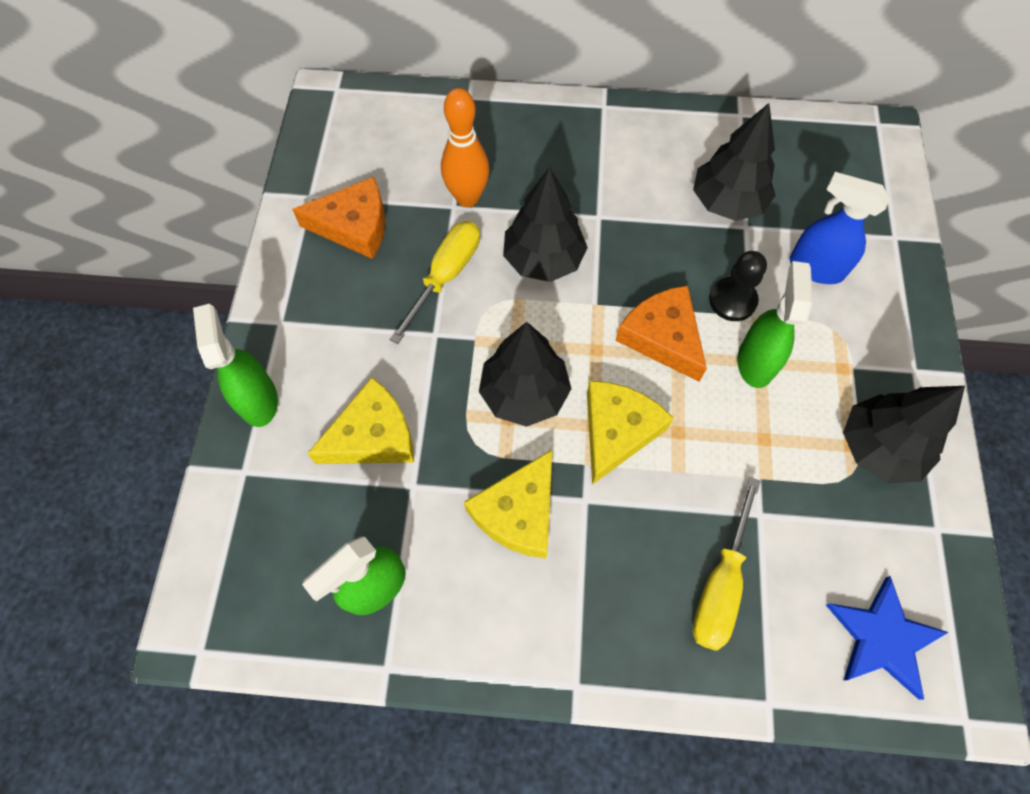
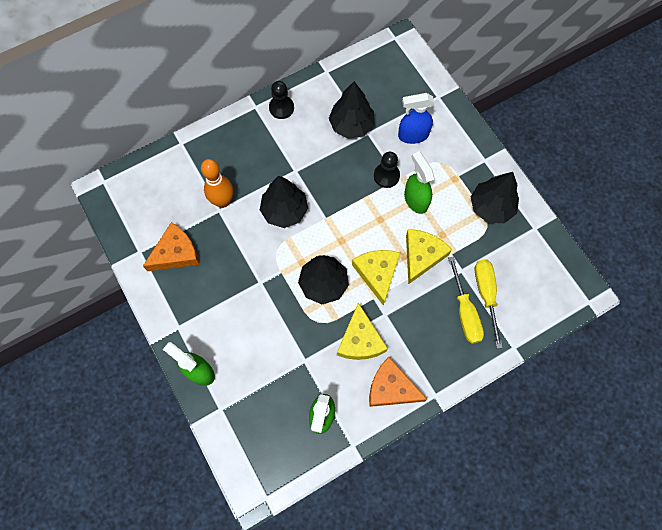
camera: 35 degrees left, 5 degrees up
yellow cheese [307,377,414,464] -> yellow cheese moved to [406,229,452,284]
yellow screwdriver [389,221,480,344] -> yellow screwdriver moved to [475,259,503,349]
orange cheese [615,285,707,382] -> orange cheese moved to [369,357,428,407]
blue star [826,576,949,700] -> none
none -> black pawn [269,81,294,119]

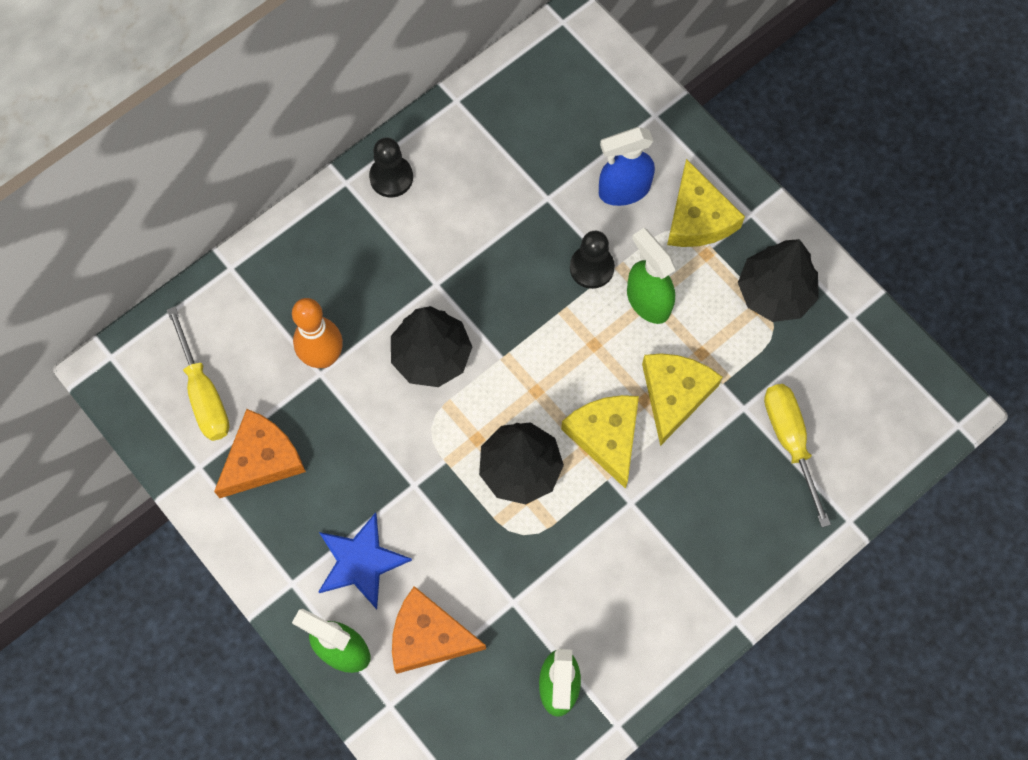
camera: 10 degrees left, 0 degrees up
black tree [329,81,374,139] -> none
yellow cheese [337,303,388,360] -> yellow cheese moved to [667,159,745,247]
orange cheese [369,357,428,407] -> orange cheese moved to [392,586,486,674]
yellow screwdriver [448,256,484,344] -> yellow screwdriver moved to [167,307,230,441]
none -> blue star [318,512,412,609]

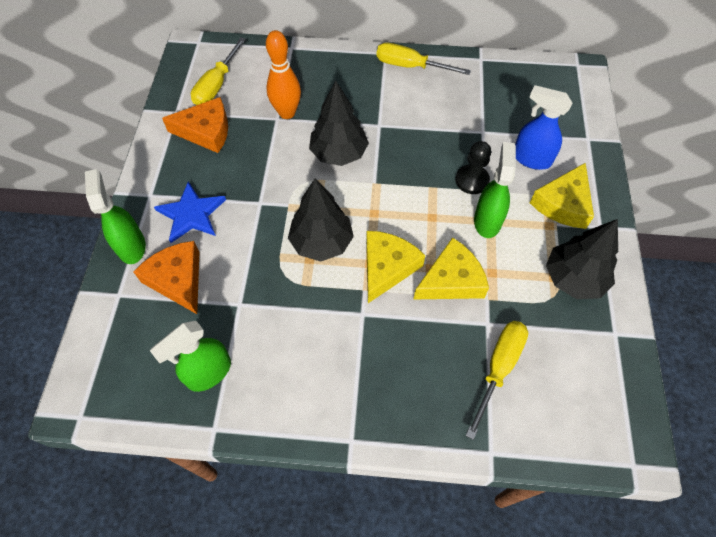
camera: 45 degrees right, 10 degrees down
black pawn [369,138,413,197] -> yellow screwdriver [377,43,471,75]

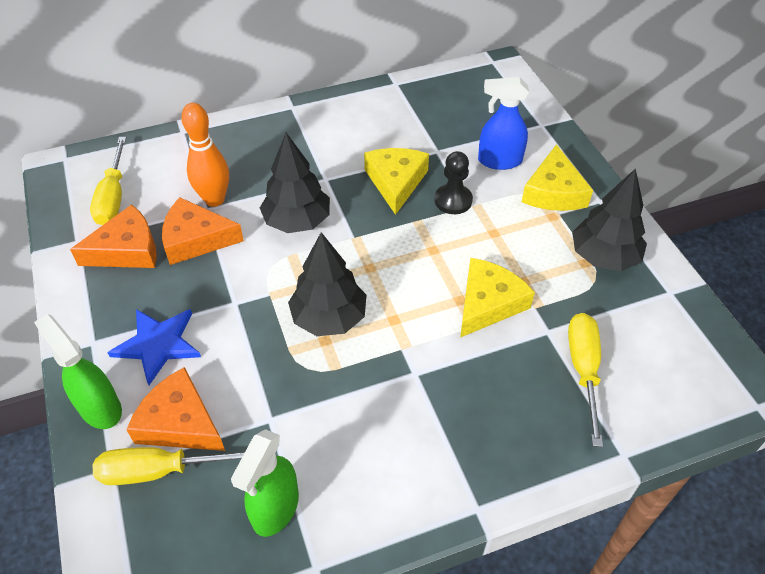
camera: 25 degrees left, 10 degrees down
yellow cheese [366,231,425,303] -> yellow cheese moved to [364,148,429,215]
yellow screwdriver [377,43,471,75] -> yellow screwdriver moved to [93,447,245,485]
green spray bottle [474,142,516,238] -> none
none -> orange cheese [162,197,244,265]

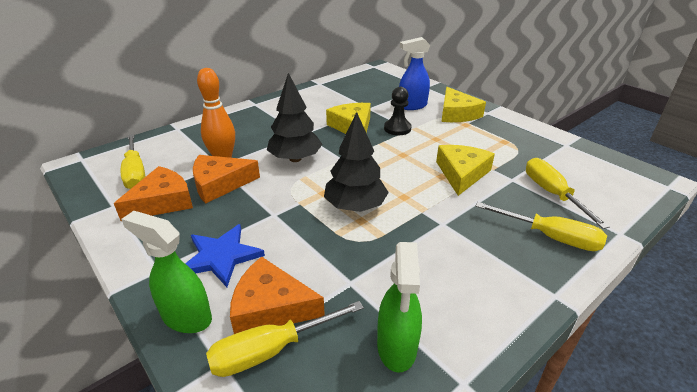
camera: 20 degrees left, 15 degrees down
black tree [572,168,647,271] -> none
none -> yellow screwdriver [476,202,607,251]

